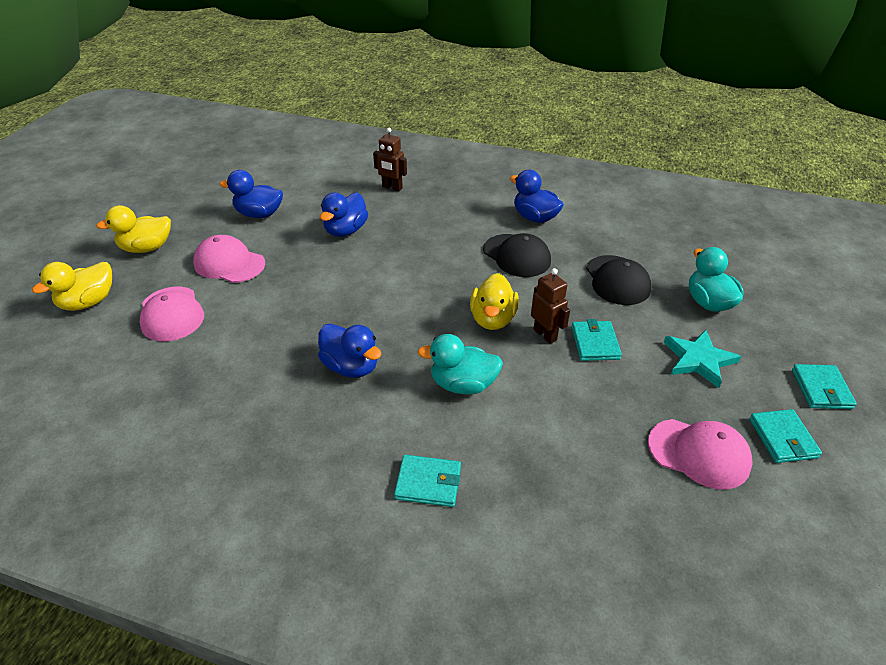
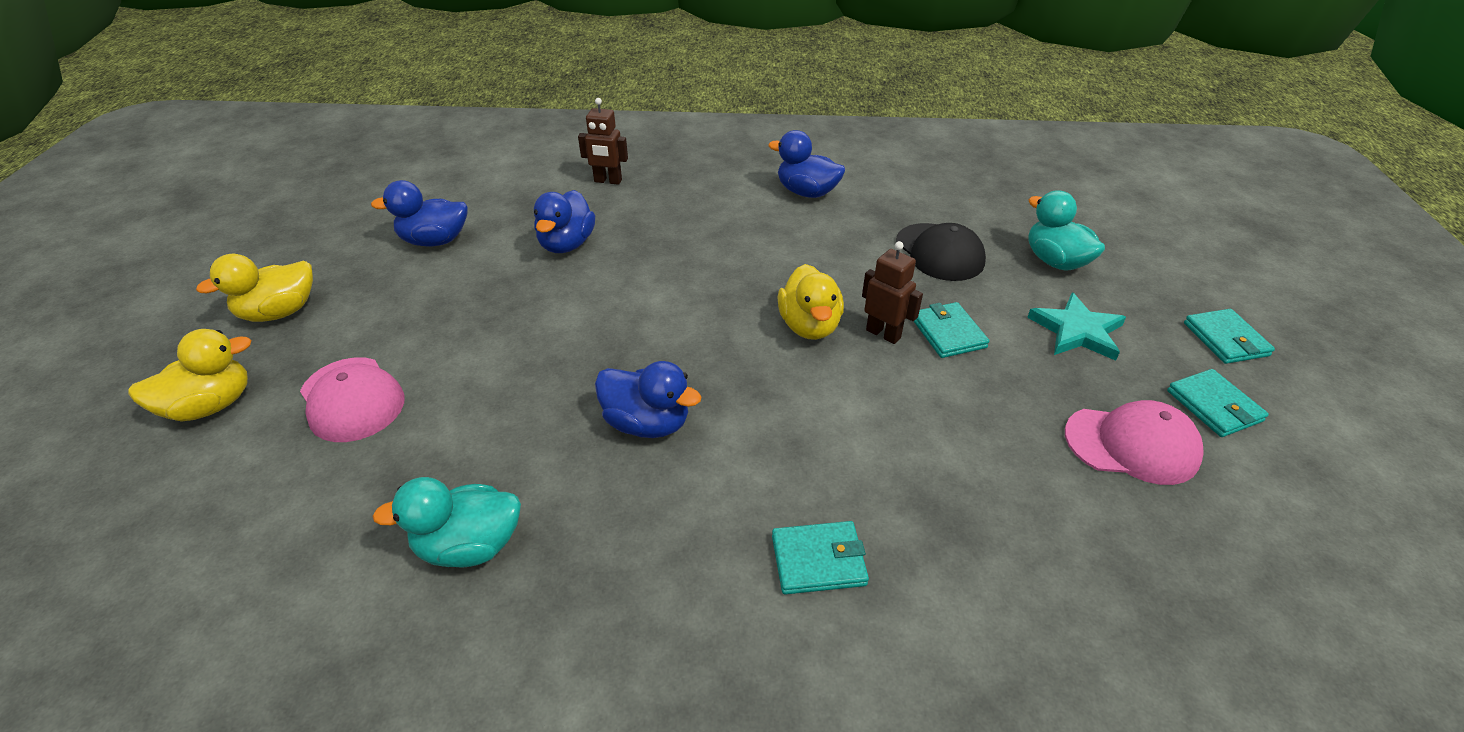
camera: 15 degrees left, 0 degrees up
yellow duck [32,262,112,311] -> yellow duck turned 150 degrees counterclockwise [128,329,252,422]
pink cap [193,235,265,283] -> none
turquoise duck [417,334,503,394] -> turquoise duck moved to [372,477,521,568]
black cap [483,233,551,277] -> none

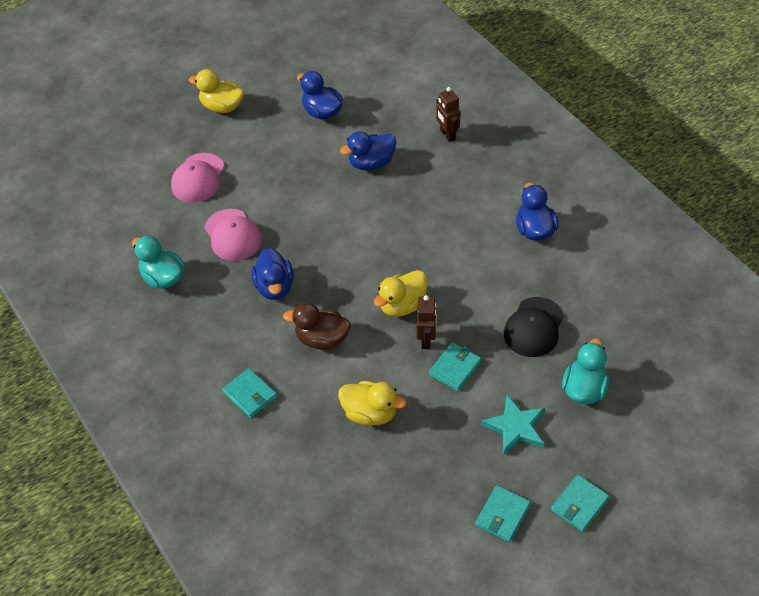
camera: 55 degrees right, 10 degrees up
yellow duck [128,329,252,422] -> yellow duck moved to [338,381,406,425]
pink cap [1065,400,1204,485] -> pink cap moved to [204,209,262,261]
none -> brown duck [283,302,351,350]

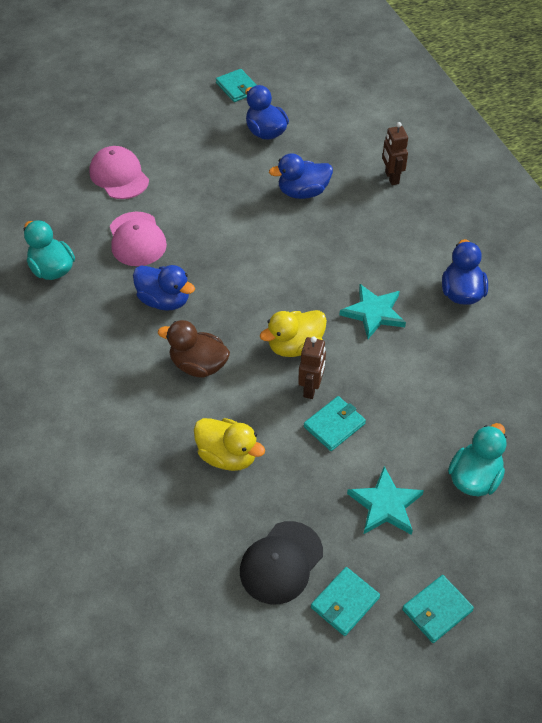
camera: 10 degrees right, 0 degrees up
pink cap [171,153,225,203] -> pink cap turned 120 degrees clockwise [89,146,149,199]
yellow duck [189,69,244,113] -> none
turquoise wallet [222,368,277,418] -> turquoise wallet moved to [216,69,257,102]
blue duck [251,248,294,300] -> blue duck turned 60 degrees counterclockwise [133,265,195,311]
black cap [504,297,564,357] -> black cap moved to [240,521,323,604]
none -> turquoise star [340,284,406,339]

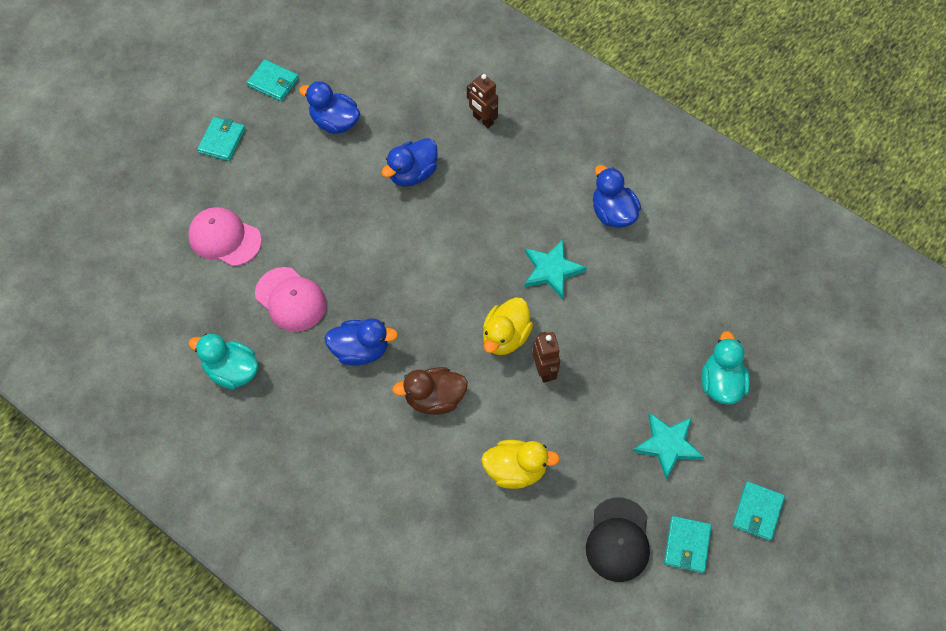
camera: 30 degrees left, 10 degrees up
turquoise wallet [304,396,366,451] -> turquoise wallet moved to [197,117,245,161]

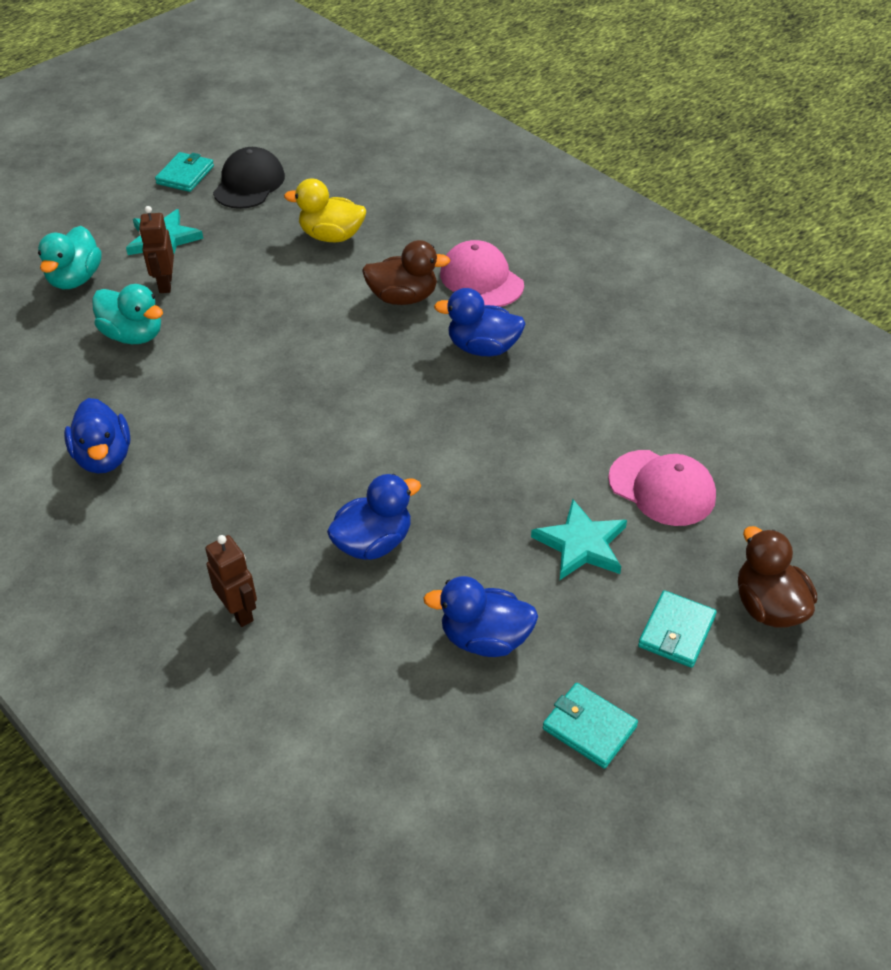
camera: 170 degrees left, 15 degrees down
turquoise duck [188,334,259,389] -> turquoise duck moved to [92,284,163,344]
pink cap [255,267,327,332] -> pink cap moved to [440,240,524,307]
blue duck [299,81,360,134] -> blue duck turned 150 degrees clockwise [423,576,538,657]
yellow duck [483,297,533,355] -> none
turquoise star [524,239,587,299] -> turquoise star moved to [531,499,627,580]
brown robot [532,332,560,383] -> brown robot moved to [139,206,174,293]
turquoise wallet [732,481,785,541] -> none
none -> brown duck [738,526,817,628]

